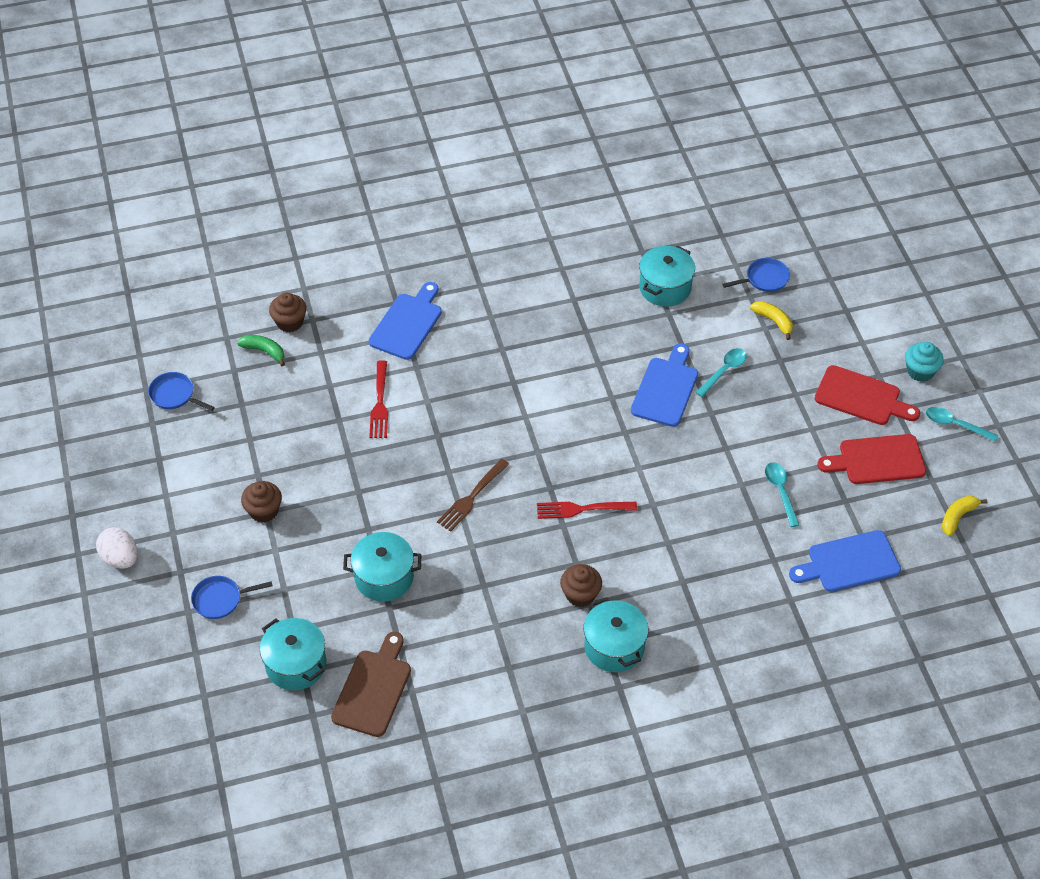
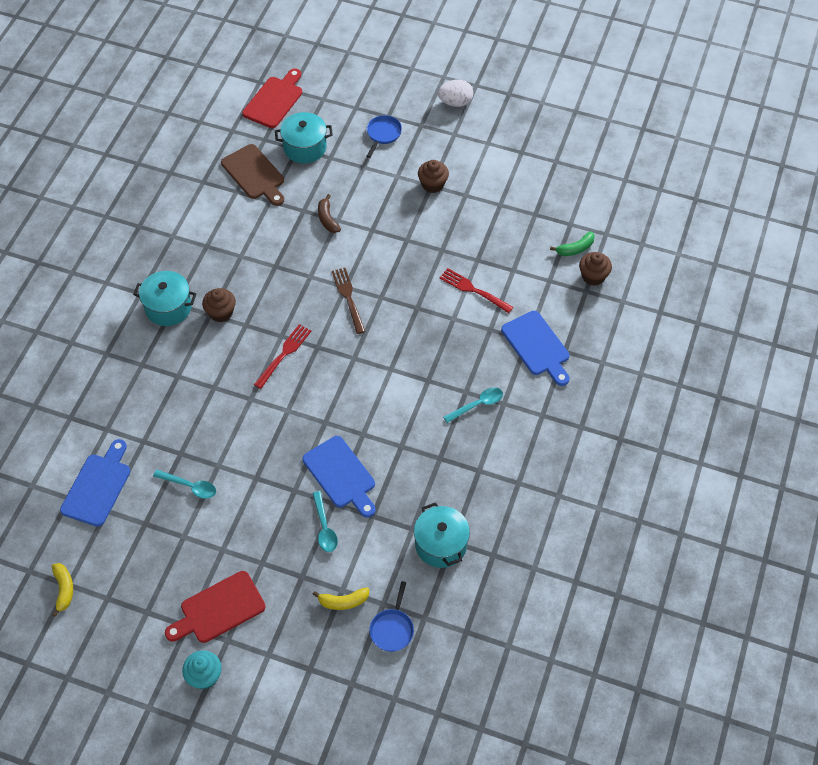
camera: 125 degrees right, 5 degrees up
blue pan [148,372,215,411] -> none
turquoise pot [343,532,422,602] -> brown banana [318,194,341,233]
red cutting board [817,434,926,484] -> red cutting board moved to [242,68,302,128]
turquoise spoon [926,407,998,442] -> turquoise spoon moved to [443,387,503,423]

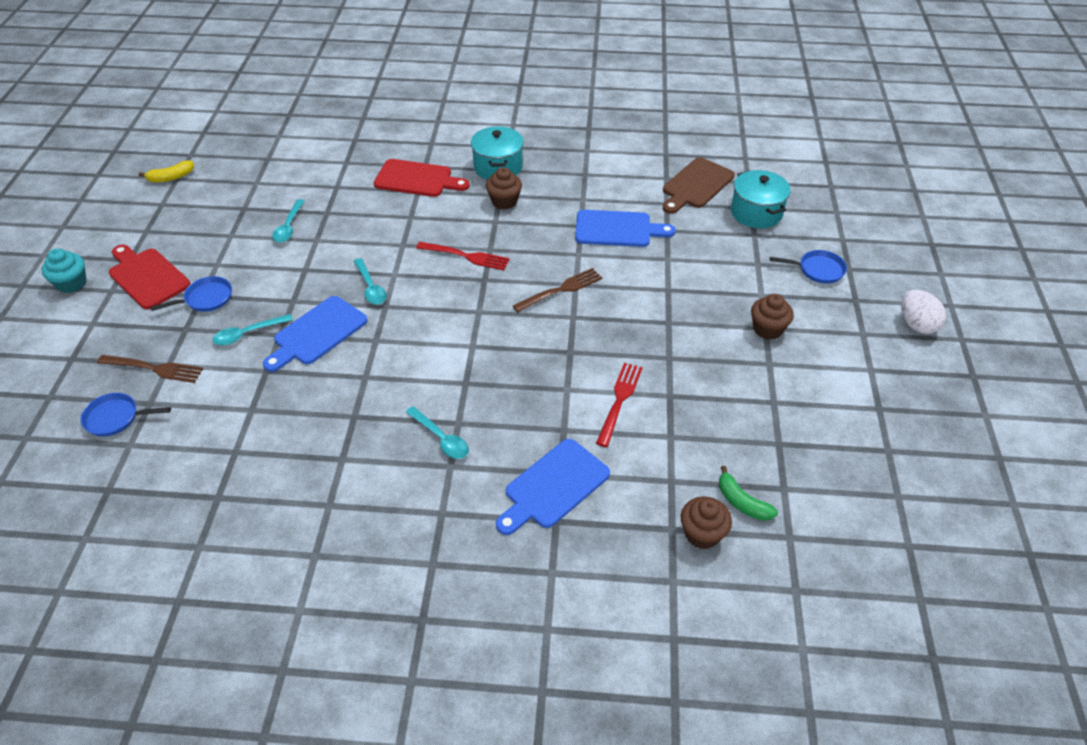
camera: 75 degrees right, 10 degrees down
blue cutting board [60,439,130,527] -> blue cutting board moved to [575,210,676,247]
red cutting board [242,68,302,128] -> red cutting board moved to [374,159,470,197]
yellow banana [312,587,369,610] -> brown fork [97,355,203,383]
brown banana [318,194,341,233] -> none
turquoise pot [414,502,470,568] -> none
none -> blue pan [151,276,232,312]
none -> turquoise spoon [354,258,387,305]

